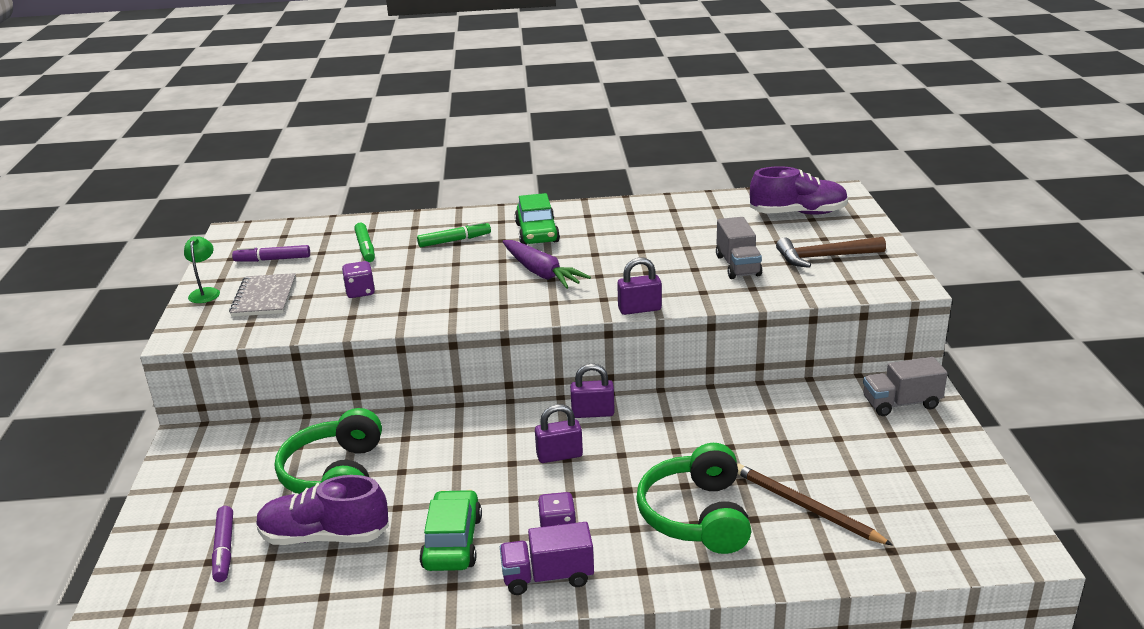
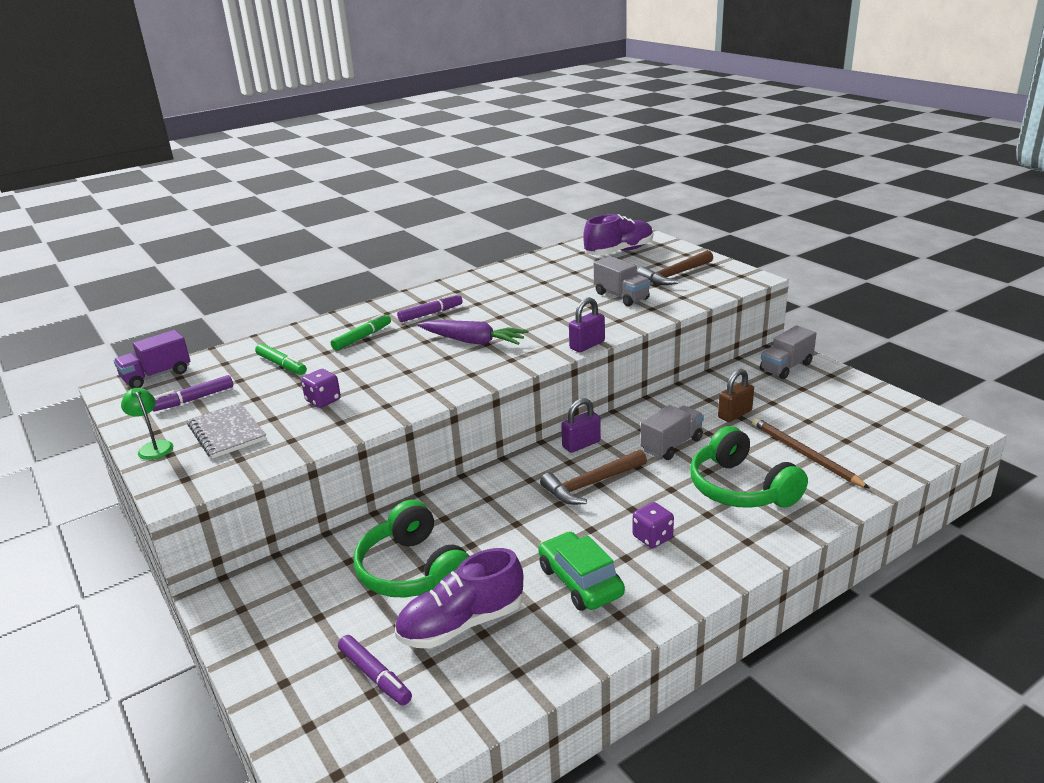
camera: 30 degrees left, 0 degrees up
purple truck [500,522,594,595] -> purple truck moved to [114,330,190,388]
green car [515,193,560,245] -> purple marker [397,293,463,322]
purple padlock [535,404,583,463] -> brown hammer [540,449,647,505]
brown pencil [737,464,893,546] -> brown pencil turned 45 degrees clockwise [752,418,870,489]
none -> grey truck [641,405,704,460]
none -> brown padlock [718,369,754,422]

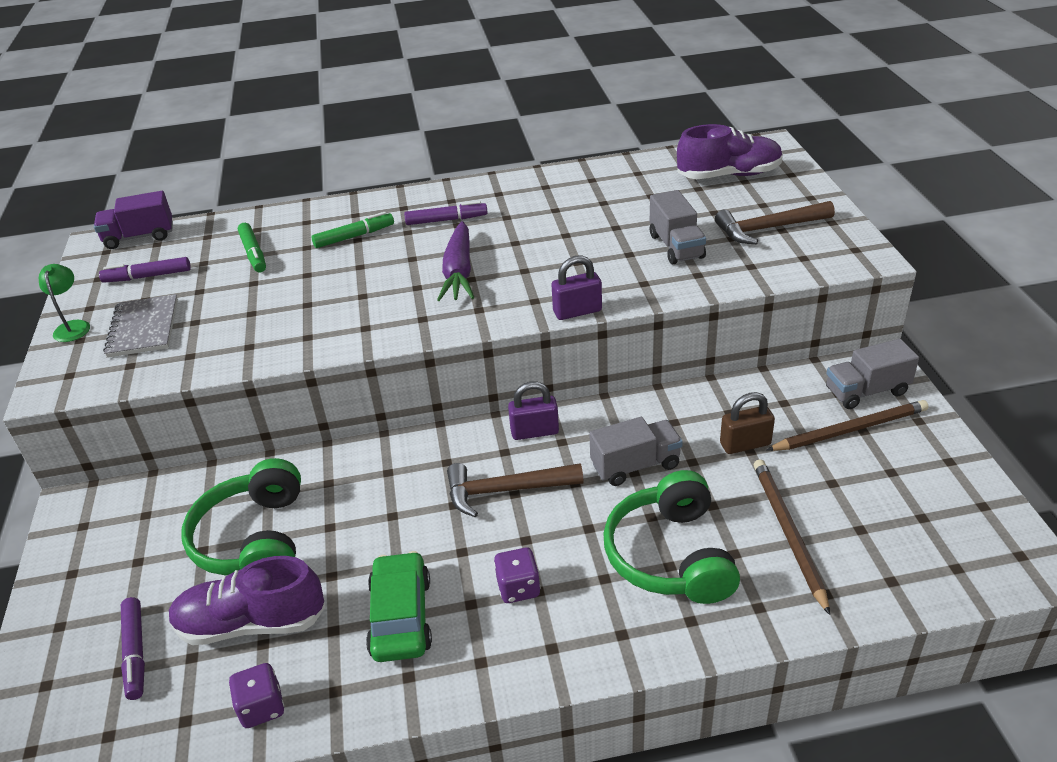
camera: 25 degrees right, 10 degrees up
purple dice [301,369,341,408] -> purple dice moved to [229,663,284,728]
purple carrot [417,320,528,345] -> purple carrot turned 45 degrees clockwise [437,221,474,301]
none -> brown pencil [767,400,928,451]

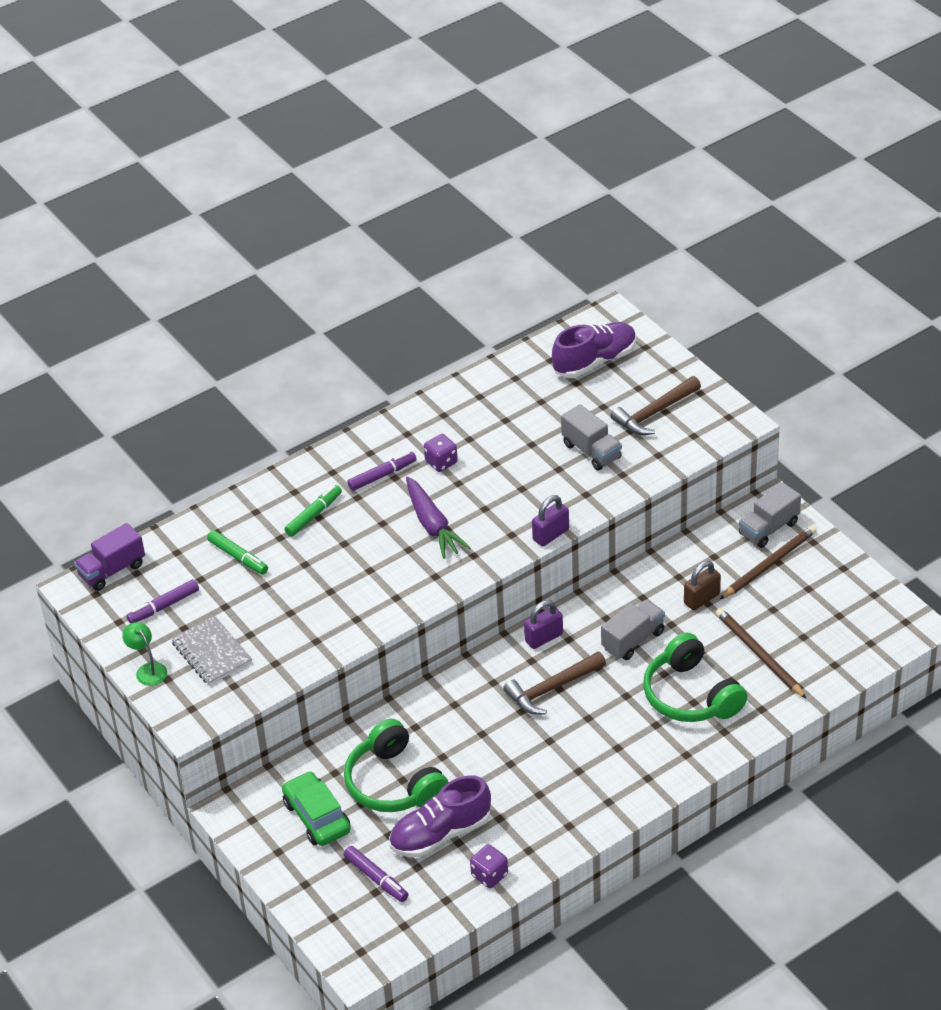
camera: 25 degrees left, 5 degrees up
green car [366,551,432,662] -> green car moved to [282,771,351,846]
purple dice [494,547,541,603] -> purple dice moved to [424,434,458,472]

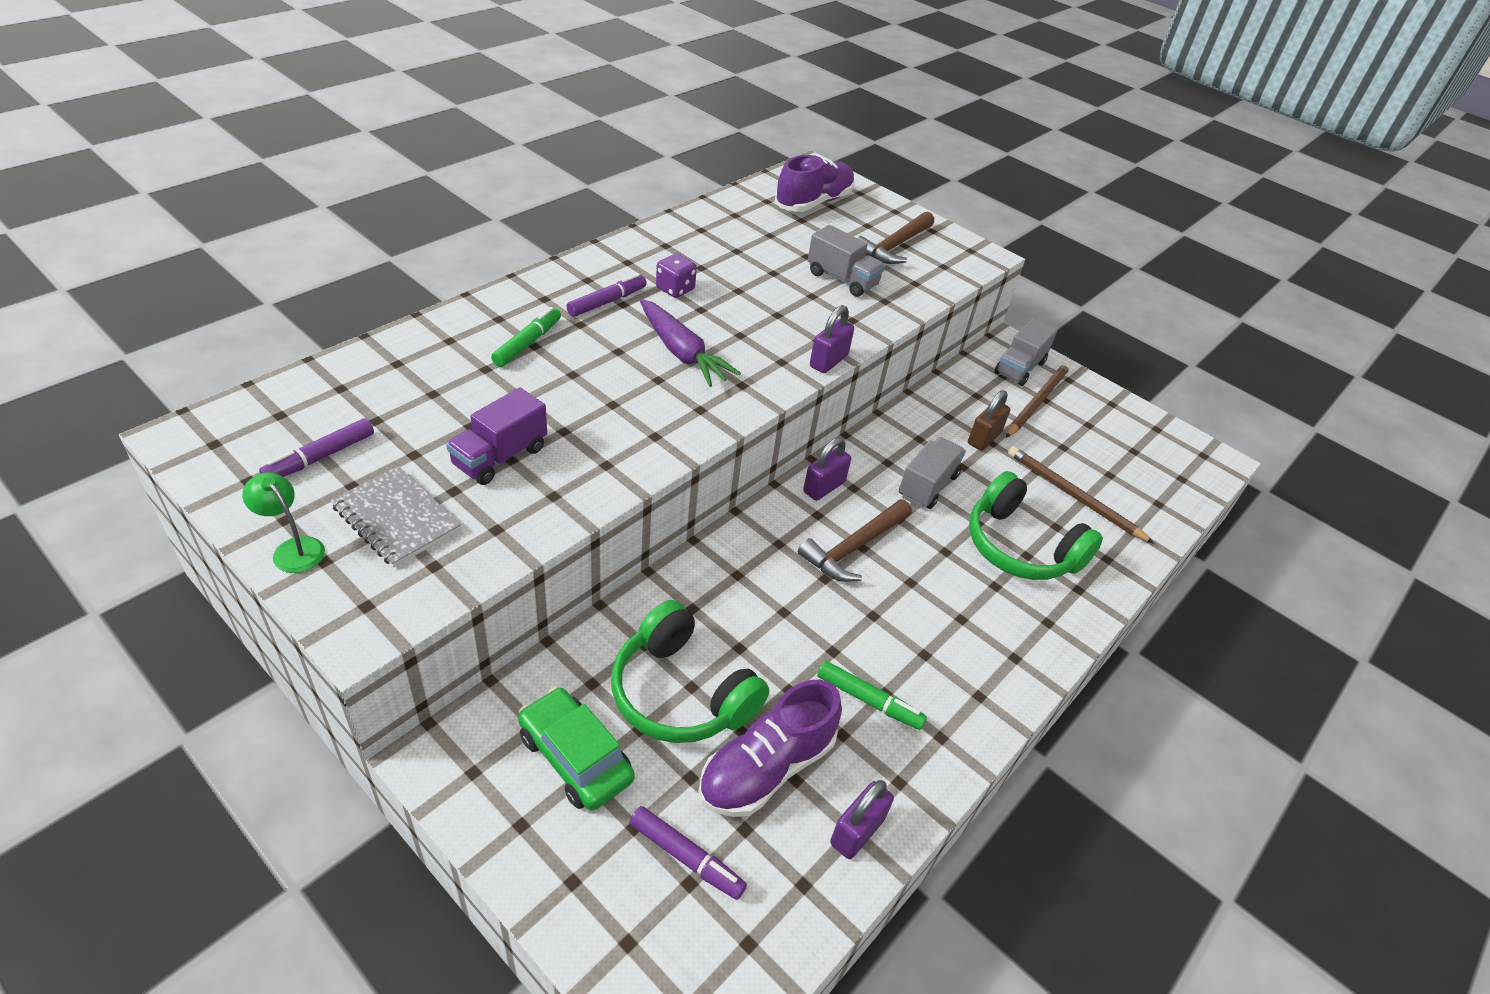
camera: 20 degrees left, 0 degrees up
purple truck [74,523,145,591] -> purple truck moved to [446,387,547,485]
green marker [207,530,268,575] -> green marker moved to [817,661,927,730]
purple dice [470,844,508,888] -> purple padlock [830,780,894,859]

